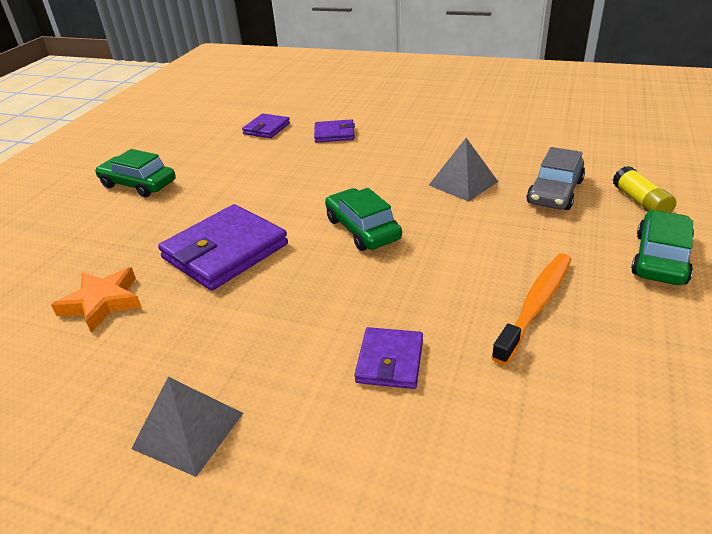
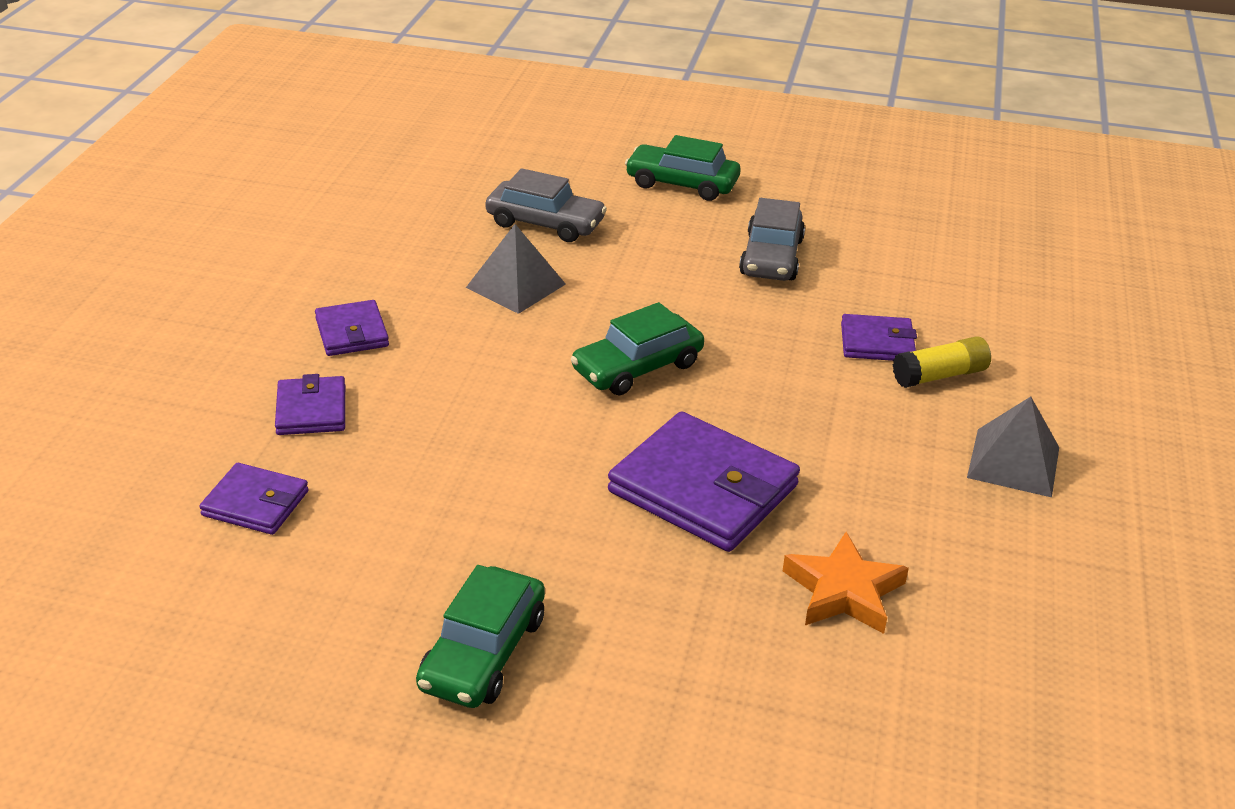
camera: 100 degrees left, 0 degrees up
orange toothbrush [491,253,571,365] -> grey car [739,198,805,281]
yellow glue stick [613,166,676,213] -> yellow glue stick moved to [893,336,991,388]
none -> purple wallet [315,300,389,356]

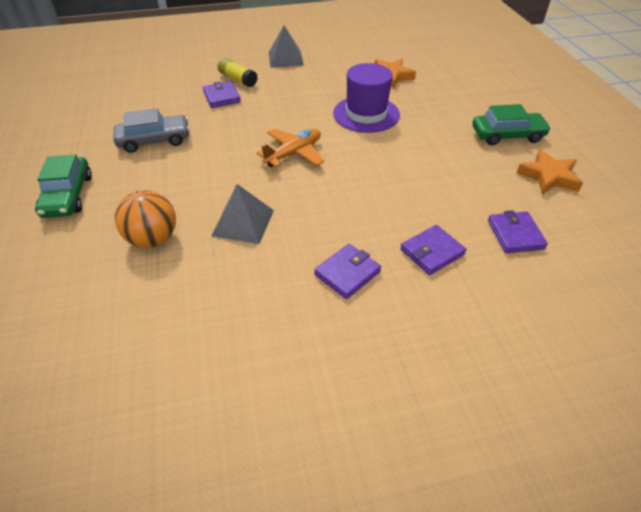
camera: 115 degrees left, 10 degrees up
grey car [485,168,607,242] -> orange ball [115,190,176,248]
green car [571,302,704,395] -> orange plane [256,129,325,167]
purple wallet [608,411,800,552] -> purple hat [333,63,400,133]
none -> orange star [517,149,583,195]

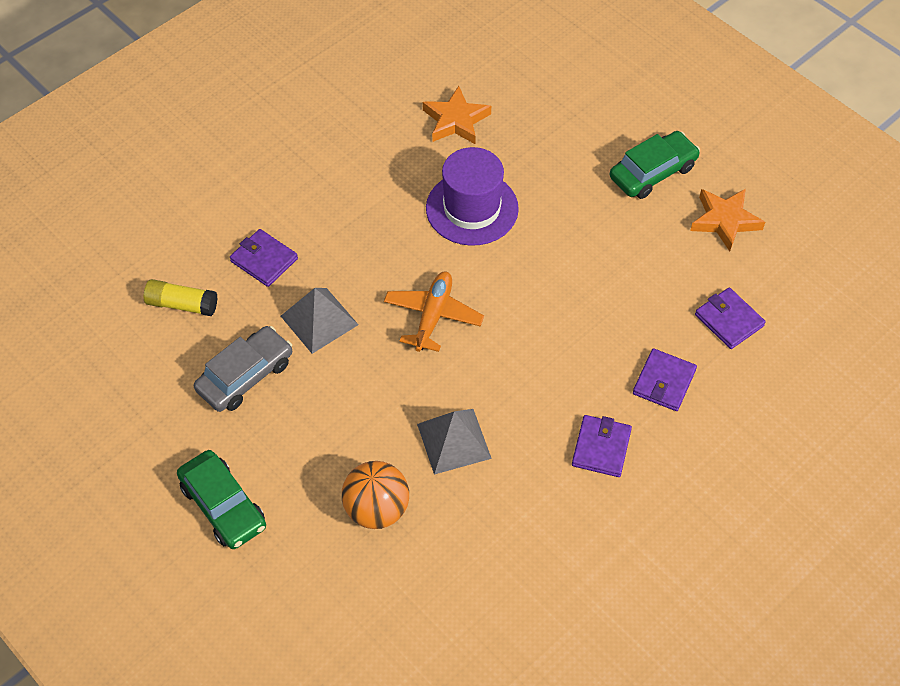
camera: 30 degrees left, 10 degrees up
yellow glue stick [218,58,258,87] -> yellow glue stick moved to [144,279,218,316]
grey pyramid [269,25,304,68] -> grey pyramid moved to [281,288,359,354]

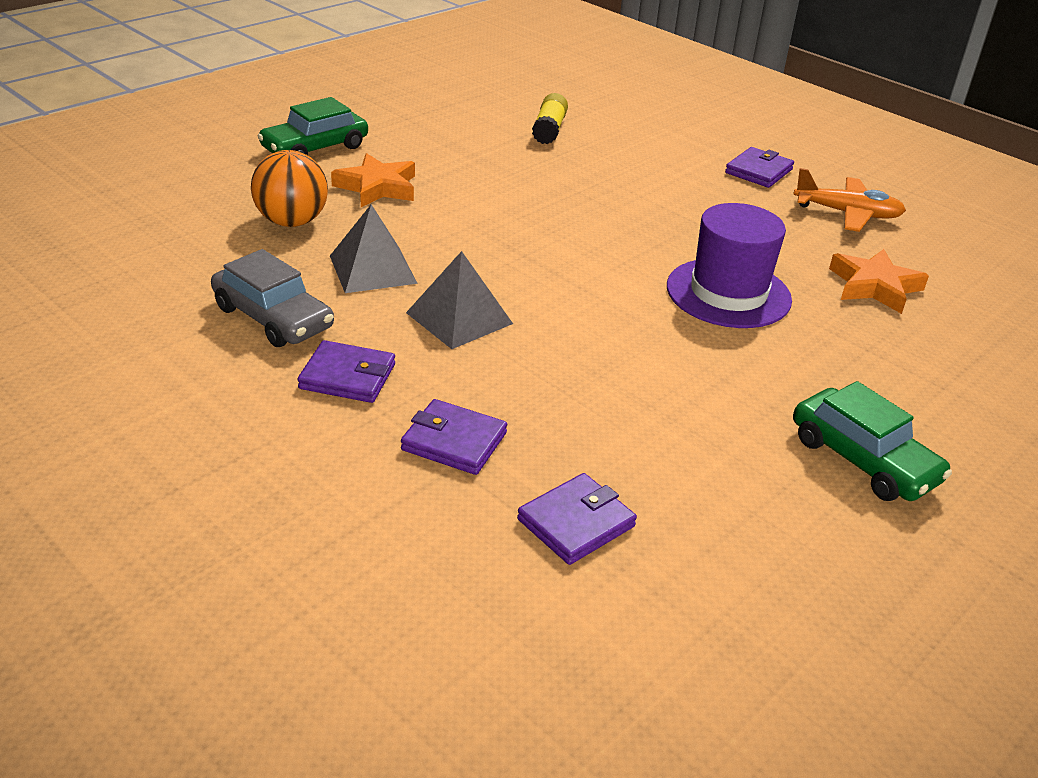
camera: 85 degrees right, 20 degrees down
grey car [194,326,292,412] -> grey car moved to [211,249,334,347]
purple wallet [230,229,298,287] -> purple wallet moved to [725,147,794,188]
grey pyramid [281,288,359,354] -> grey pyramid moved to [406,251,513,349]
orange plane [384,271,484,352] -> orange plane moved to [793,168,906,232]
orange star [690,189,765,251] -> orange star moved to [331,153,415,207]

